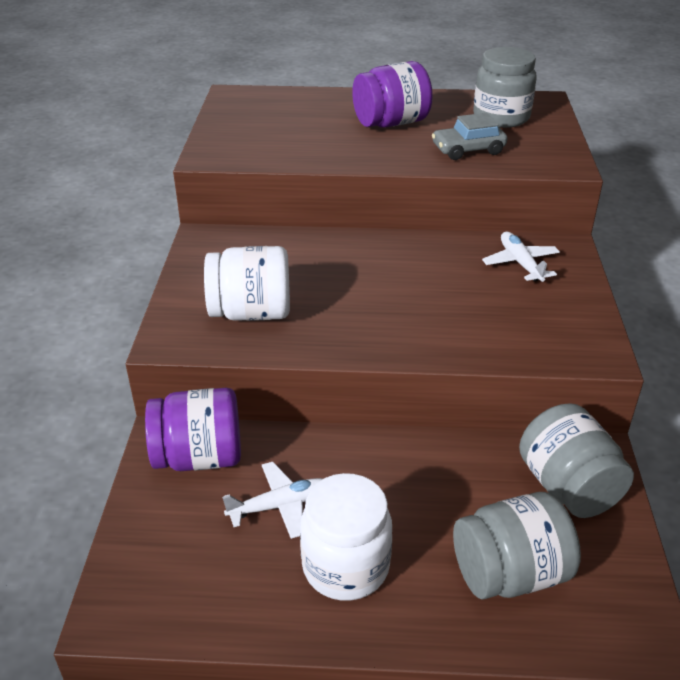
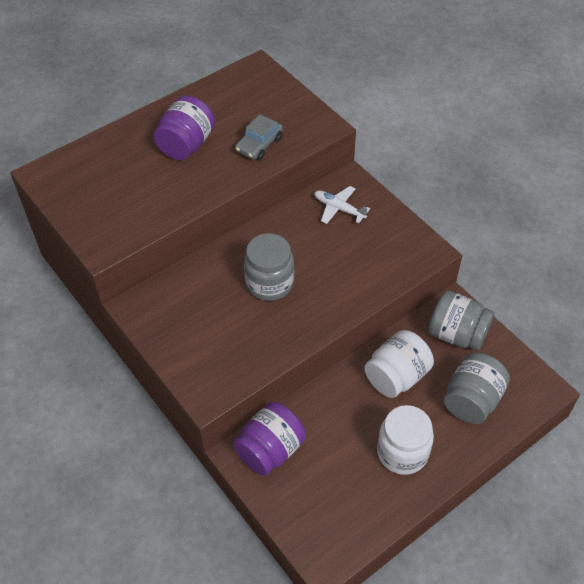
camera: 40 degrees left, 15 degrees up
white jar [204,246,290,321] -> white jar moved to [364,330,434,398]
white plane [222,462,322,539] -> none
grey jar [473,47,537,128] -> grey jar moved to [244,233,294,301]

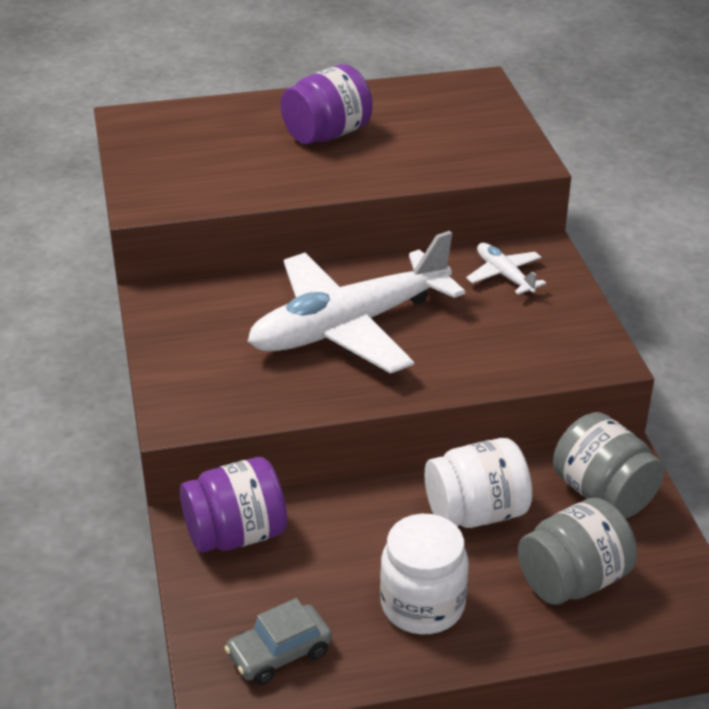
camera: 25 degrees right, 15 degrees down
grey car [235,114,283,160] -> grey car moved to [224,598,332,685]
grey jar [244,233,294,301] -> white plane [247,231,465,374]

